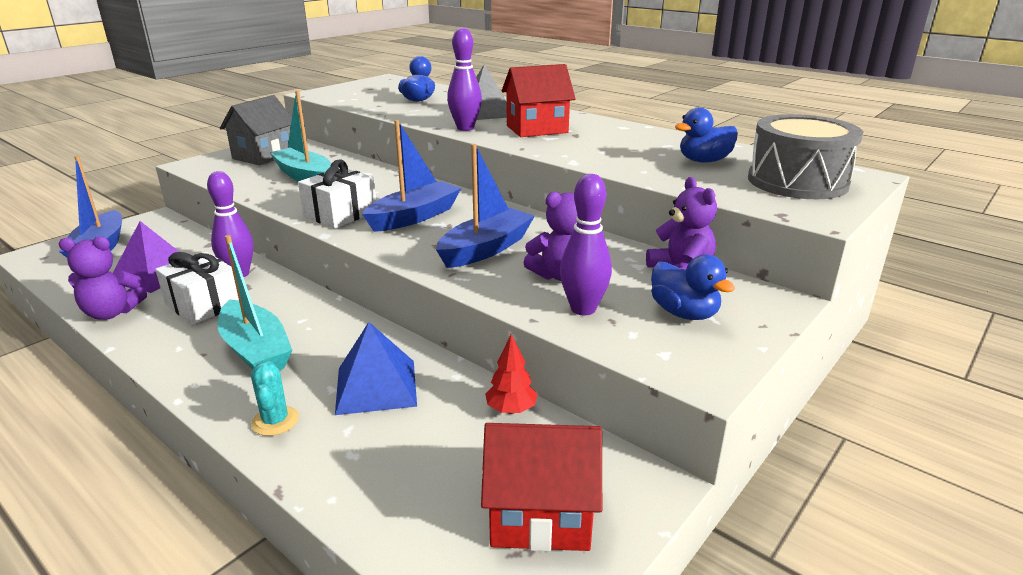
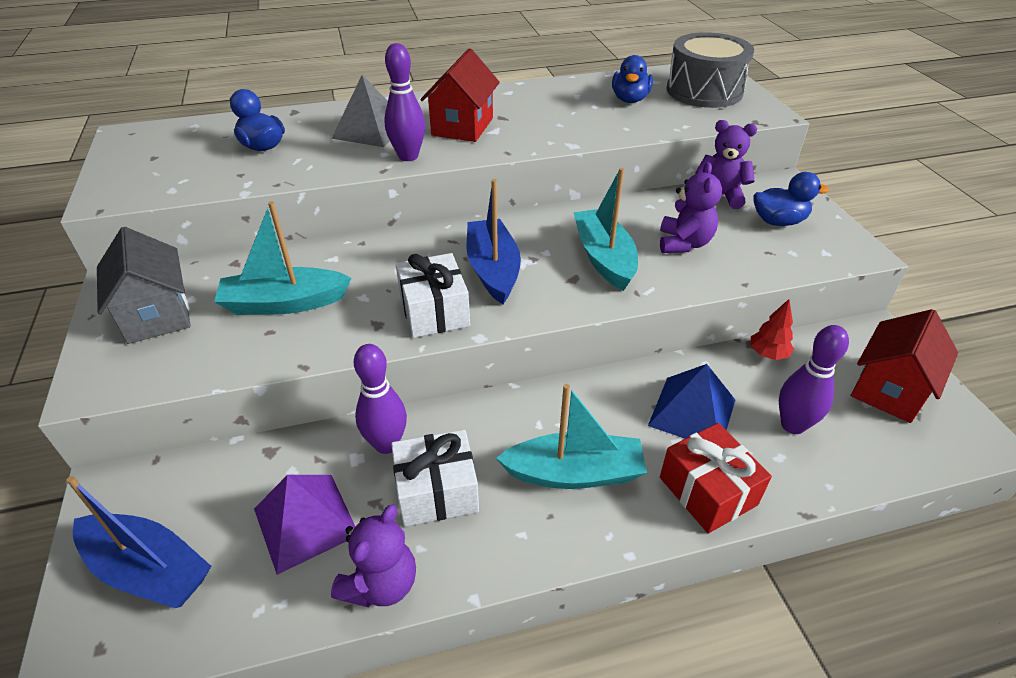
camera: 55 degrees left, 15 degrees up
turquoise cactus [251,361,299,436] -> red gift [660,423,772,534]
blue boat [436,144,535,268] -> turquoise boat [573,168,638,291]
purple bowling pin [560,174,612,315] -> purple bowling pin moved to [779,325,849,434]

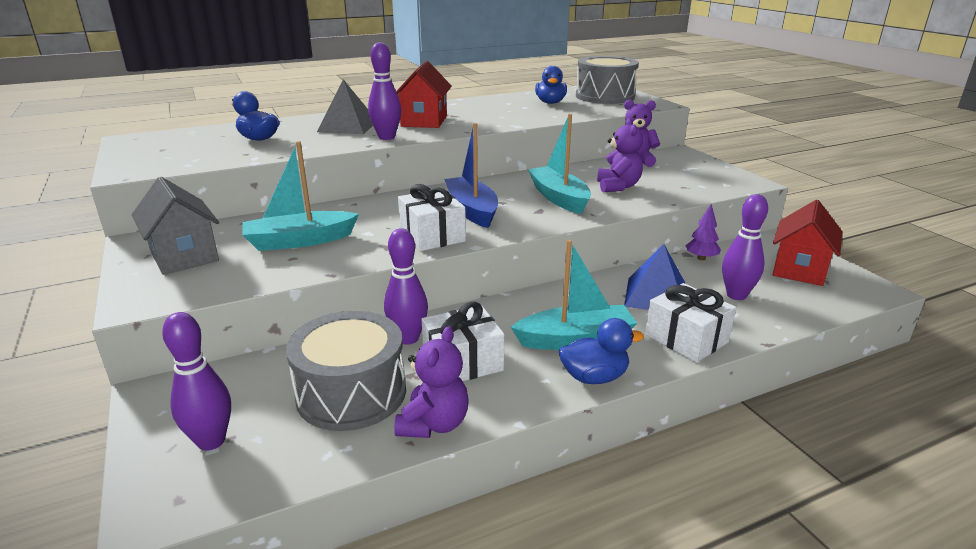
camera: 10 degrees left, 15 degrees down
blue boat [66,476,211,608] -> purple bowling pin [162,312,231,451]
purple pyramid [254,475,355,575] -> grey drum [286,311,406,431]
red gift [660,423,772,534] -> white gift [645,283,736,363]
red tree [751,299,794,360] -> purple tree [685,204,721,260]
blue duck [754,172,829,226] -> blue duck moved to [559,318,644,384]

